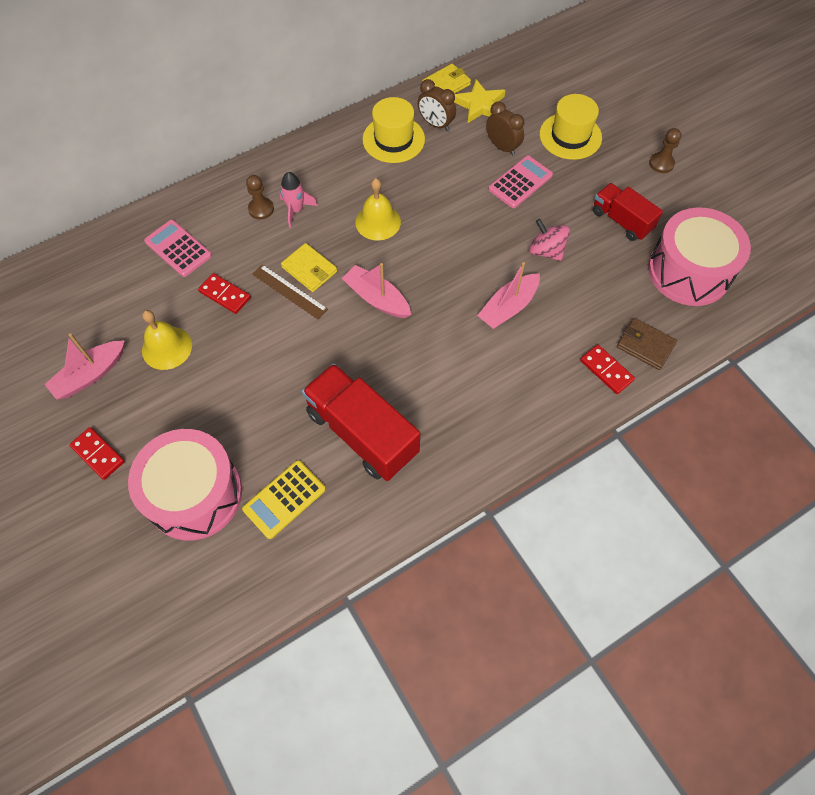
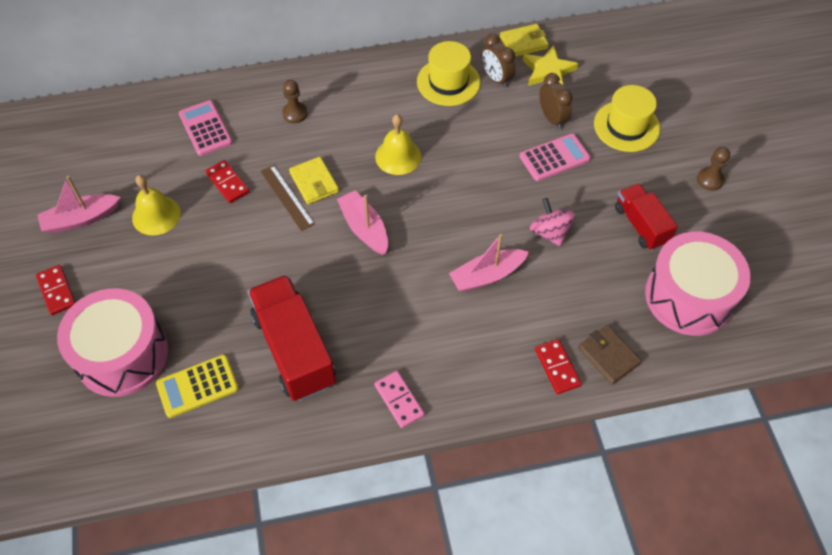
camera: 20 degrees right, 5 degrees down
pink rocket [280,172,318,228] -> none
none -> pink domino [374,371,425,428]

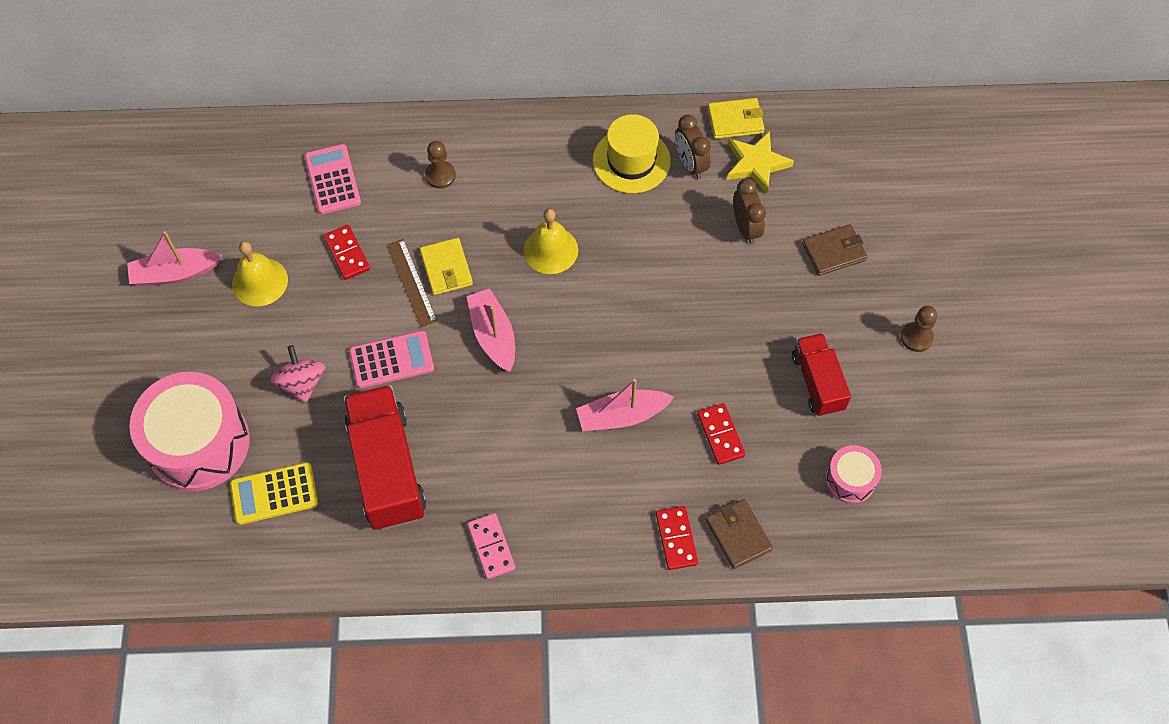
camera: 10 degrees right, 5 degrees up
red domino [36,265,76,315] -> red domino moved to [697,403,745,465]
pink calculator [520,133,591,181] -> pink calculator moved to [349,331,434,389]
pink spinning top [530,198,575,246] -> pink spinning top moved to [270,345,326,403]
yellow hat [594,85,660,152] -> brown wallet [802,224,868,276]
pink drum [645,232,751,336] -> pink drum [826,445,882,503], size x0.49

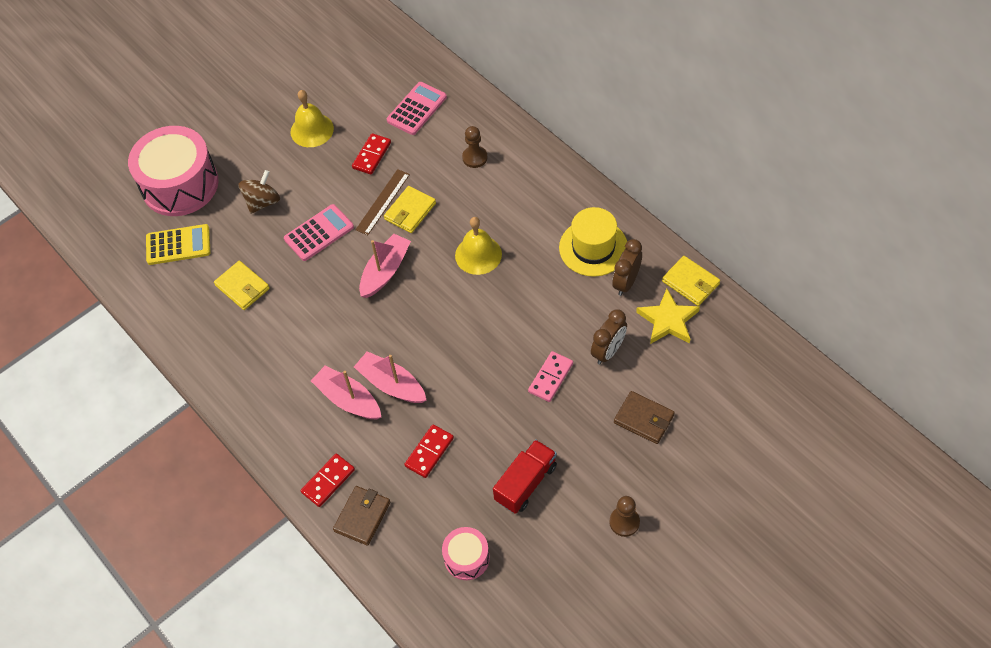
camera: 55 degrees right, 5 degrees down
pink boat [127,231,222,286] -> pink boat moved to [311,366,381,419]
yellow calculator [230,462,318,525] -> yellow calculator turned 135 degrees clockwise [146,224,210,265]
pink spinning top [270,345,326,403] -> brown spinning top [238,170,280,214]
red truck [343,385,426,530] -> yellow wallet [214,261,270,310]
pink calculator [349,331,434,389] -> pink calculator turned 75 degrees counterclockwise [284,204,354,261]
pink domino [467,513,516,579] -> pink domino moved to [528,351,573,402]

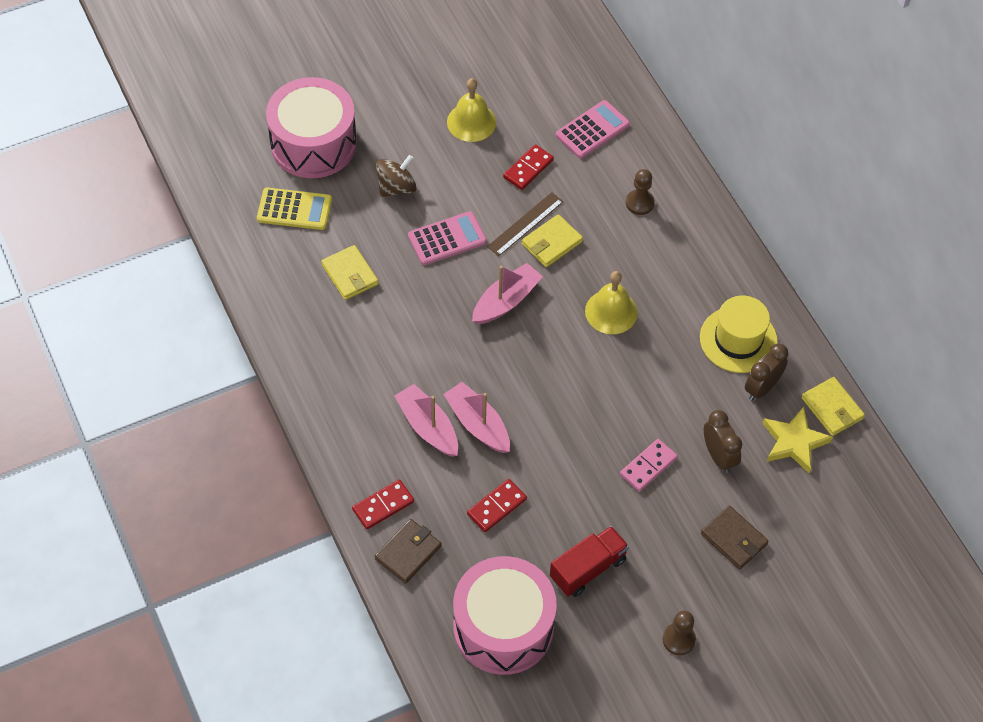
camera: 10 degrees right, 0 degrees up
pink drum [442,527,490,580] -> pink drum [453,556,557,675], size x2.05
brown clock [591,309,627,365] -> brown clock turned 75 degrees counterclockwise [704,410,742,473]

